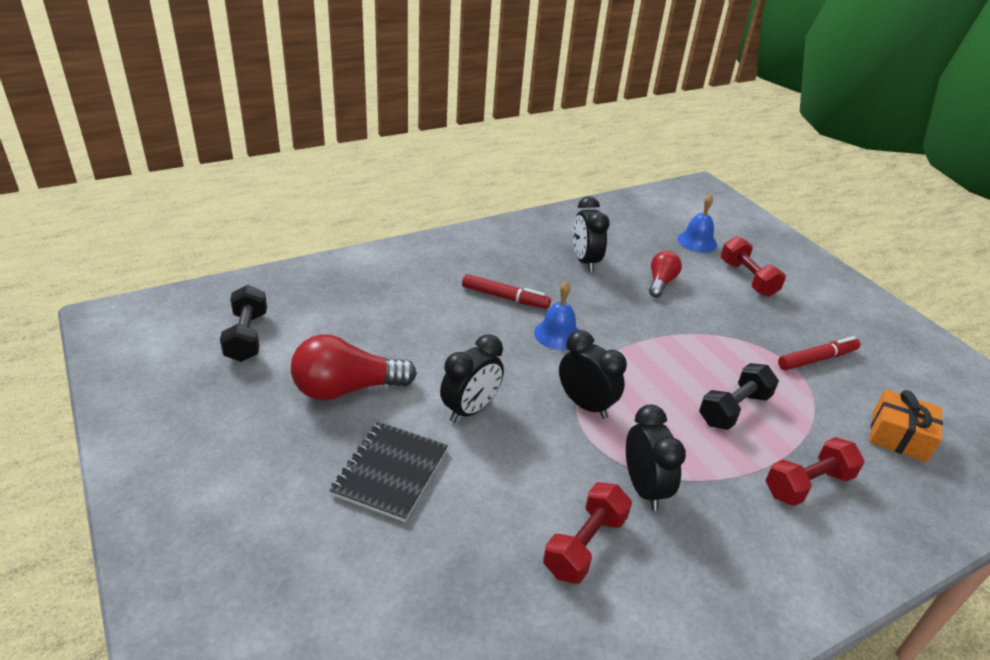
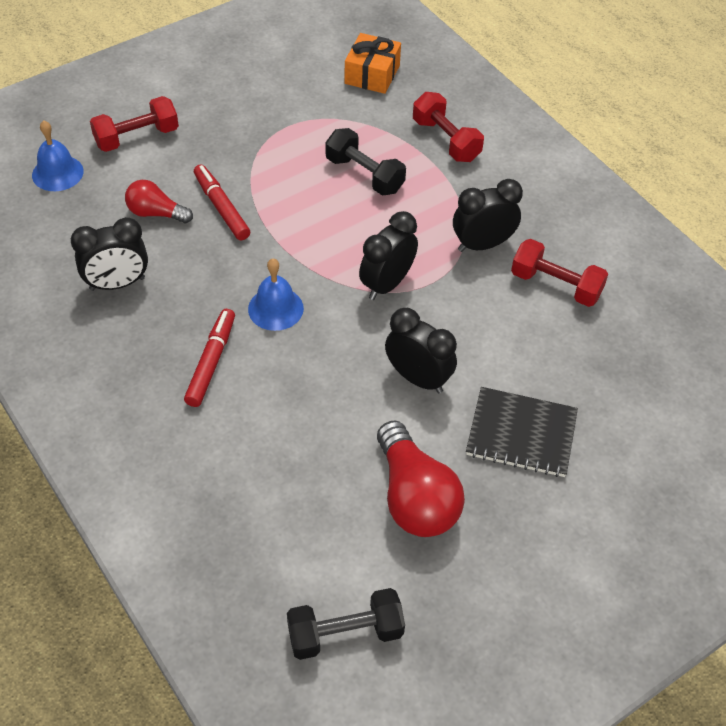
camera: 95 degrees left, 15 degrees up
red marker [778,336,861,370] -> red marker moved to [194,164,250,240]

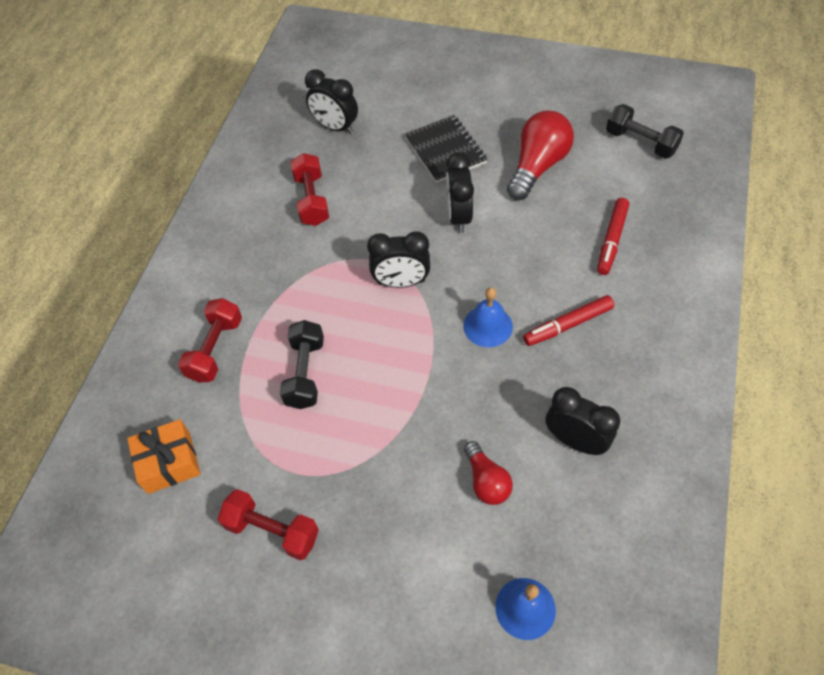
camera: 125 degrees left, 5 degrees up
red dumbbell [90,96,179,152] -> red dumbbell moved to [218,489,319,560]
red marker [194,164,250,240] -> red marker moved to [597,198,629,275]
black clock [453,179,523,252] -> black clock moved to [305,69,358,134]

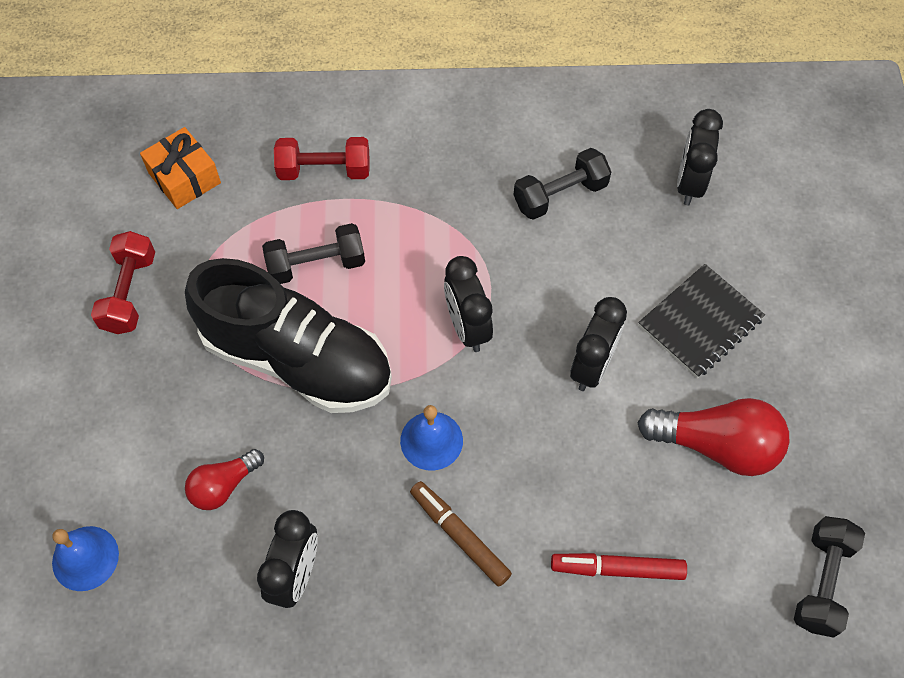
camera: 70 degrees right, 5 degrees up
red dumbbell [290,153,329,226] -> black dumbbell [514,148,611,220]
black clock [446,152,474,233] -> black clock turned 135 degrees clockwise [570,297,627,391]
red marker [523,295,614,346] -> brown marker [410,481,512,587]
none -> black shoe [185,258,392,413]

